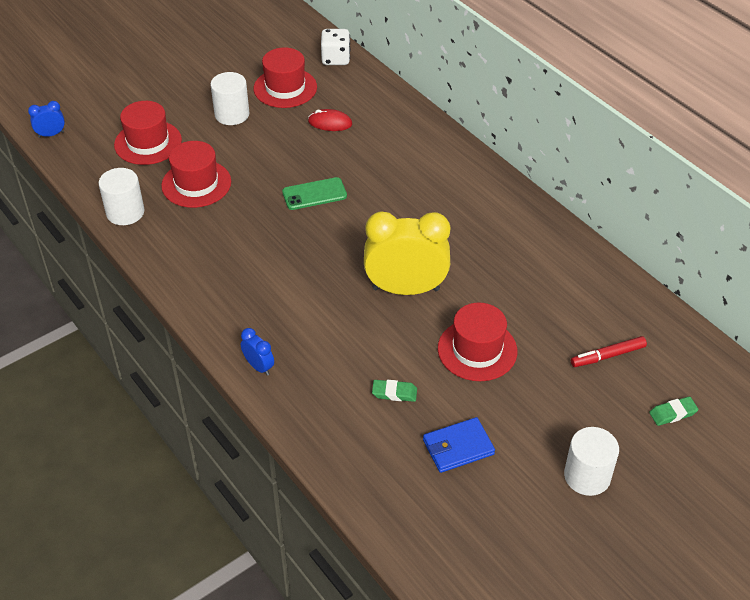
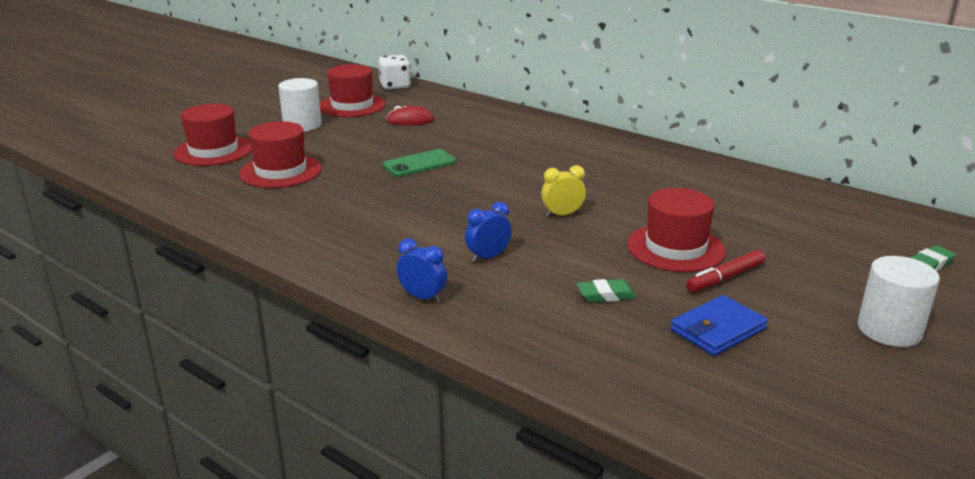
camera: 15 degrees left, 20 degrees down
blue clock [28,101,65,138] -> blue clock moved to [465,202,511,262]
white cylinder [99,168,144,225] -> none
yellow clock [364,211,450,295] -> yellow clock [541,165,586,217], size x0.44
red marker [571,336,647,367] -> red marker moved to [686,250,766,292]

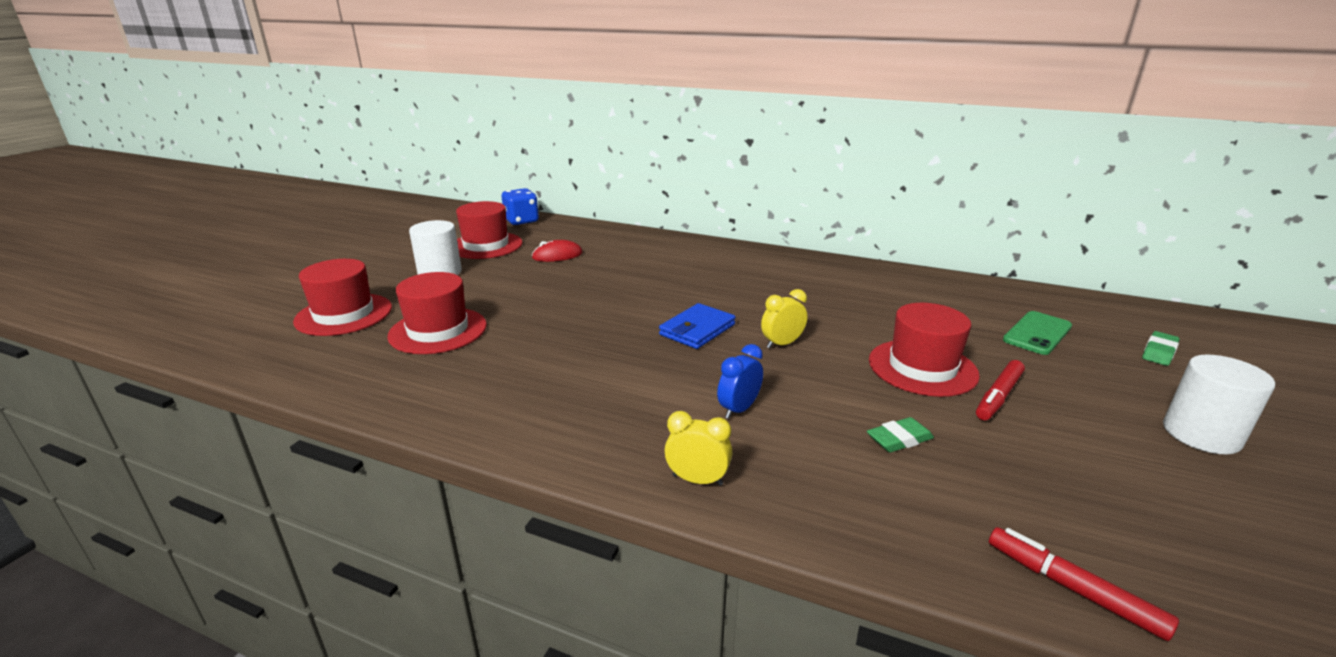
camera: 15 degrees left, 0 degrees up
white dice [378,55,411,90] -> blue dice [502,188,539,225]
green phone [383,149,456,177] -> green phone moved to [1003,311,1072,355]
blue clock [397,238,447,303] -> yellow clock [664,411,733,486]
blue wallet [670,295,768,356] -> blue wallet moved to [659,303,736,349]
none -> red marker [989,527,1179,641]

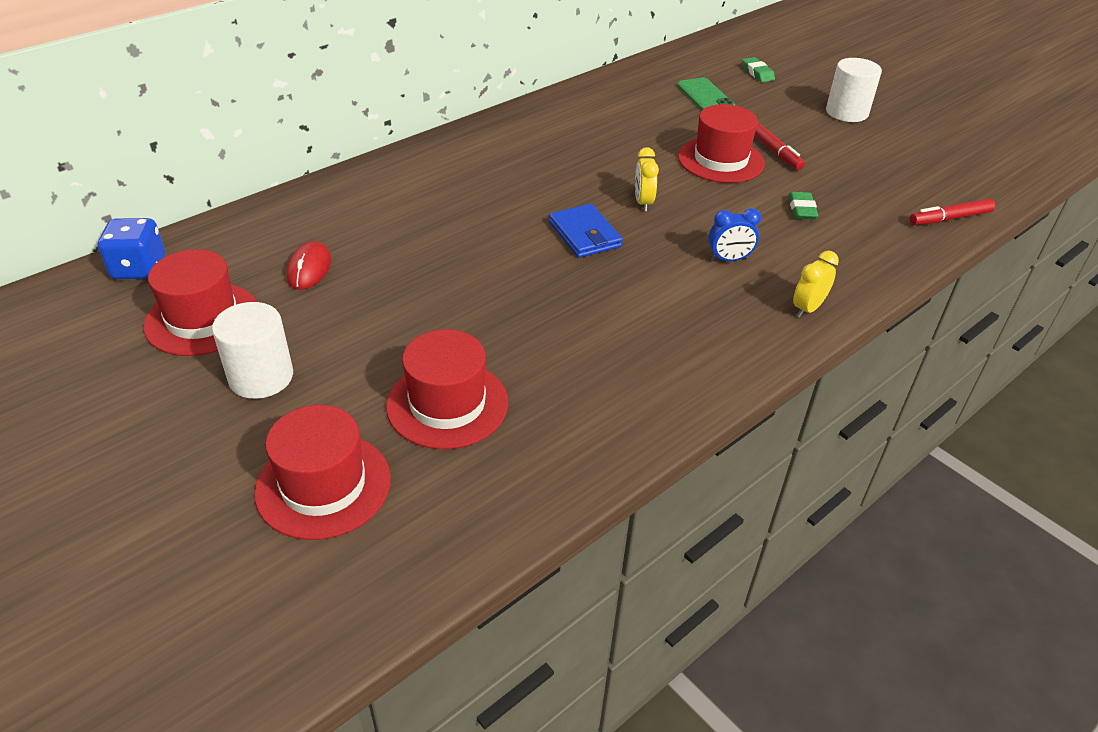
camera: 65 degrees left, 15 degrees up
blue clock [717,344,763,419] -> blue clock turned 75 degrees counterclockwise [708,208,761,261]

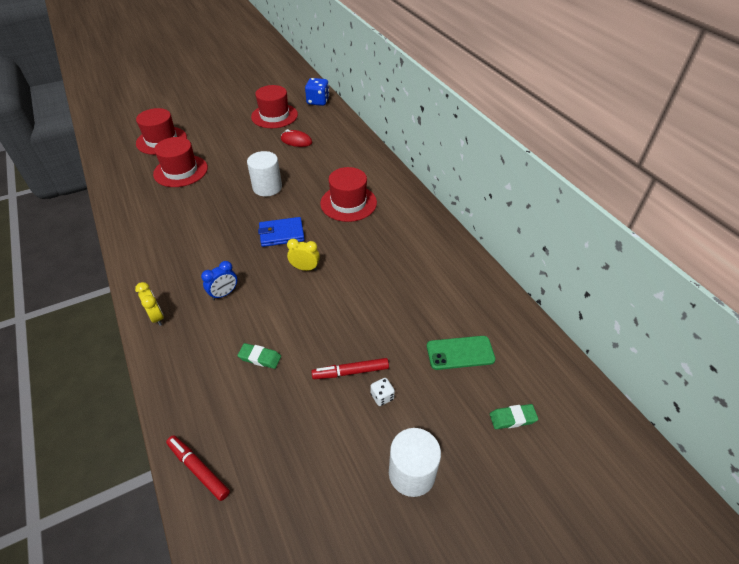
camera: 105 degrees right, 5 degrees up
white cylinder [212,302,293,399] -> white cylinder moved to [247,151,282,196]
red hat [678,104,765,183] -> red hat moved to [320,167,377,222]
blue clock [708,208,761,261] -> blue clock turned 135 degrees counterclockwise [201,261,237,300]
red marker [910,199,995,225] -> red marker turned 45 degrees counterclockwise [166,435,230,501]
none -> white dice [370,378,395,406]

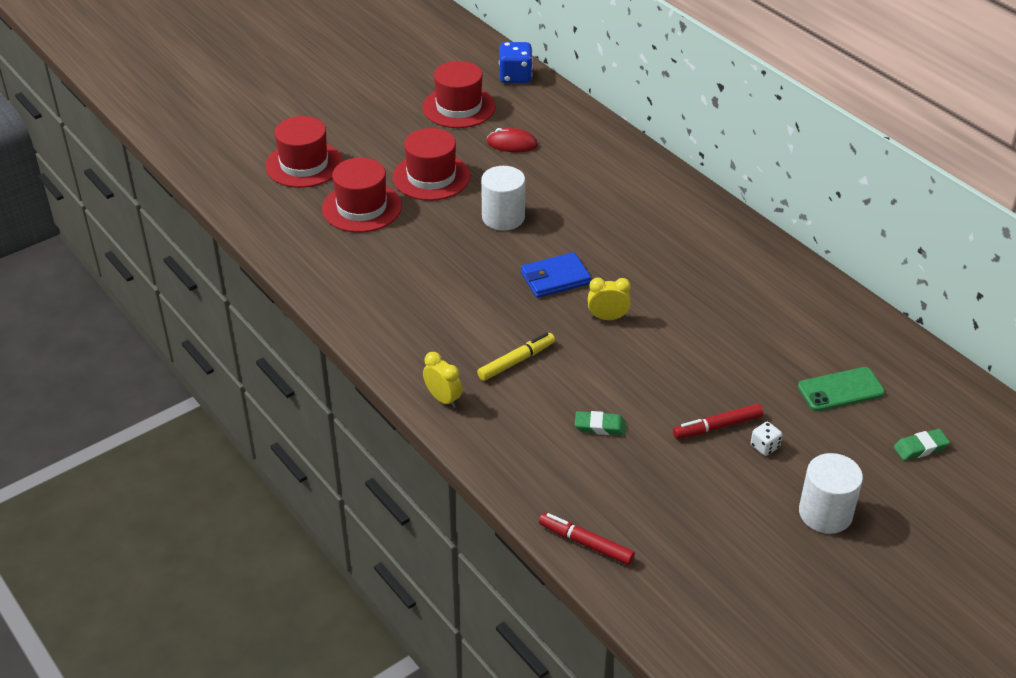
camera: 10 degrees left, 5 degrees down
blue clock [201,261,237,300] -> yellow marker [477,333,555,381]
red hat [320,167,377,222] -> red hat moved to [392,128,470,201]

